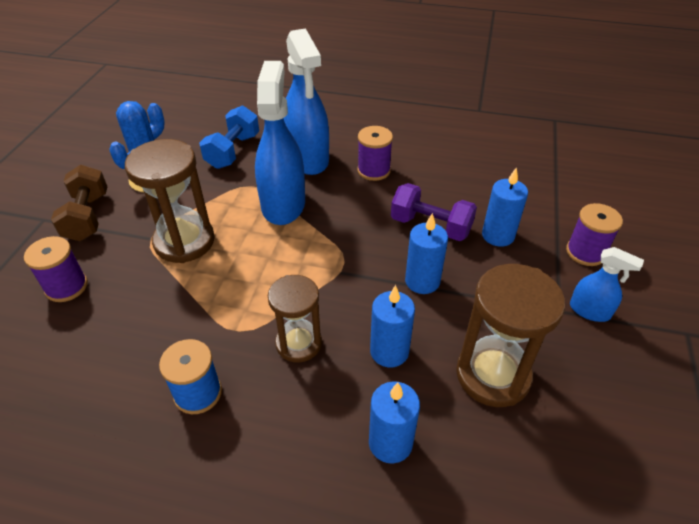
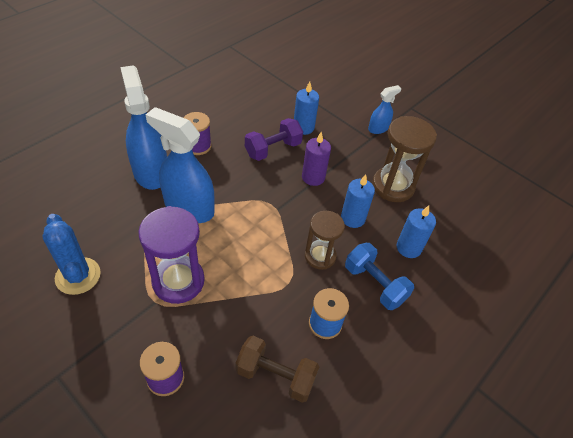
camera: 65 degrees left, 5 degrees up
brown dumbbell [51,165,108,241] -> brown dumbbell moved to [236,336,319,403]
brown hourglass [125,139,215,263] -> purple hourglass [138,206,205,304]
blue dumbbell [199,105,259,169] -> blue dumbbell moved to [345,243,414,310]
blue spray bottle [283,28,329,175] -> blue spray bottle turned 120 degrees counterclockwise [120,65,167,190]
blue candle [405,213,448,294] -> purple candle [302,132,331,186]
purple spool [566,203,623,266] -> none

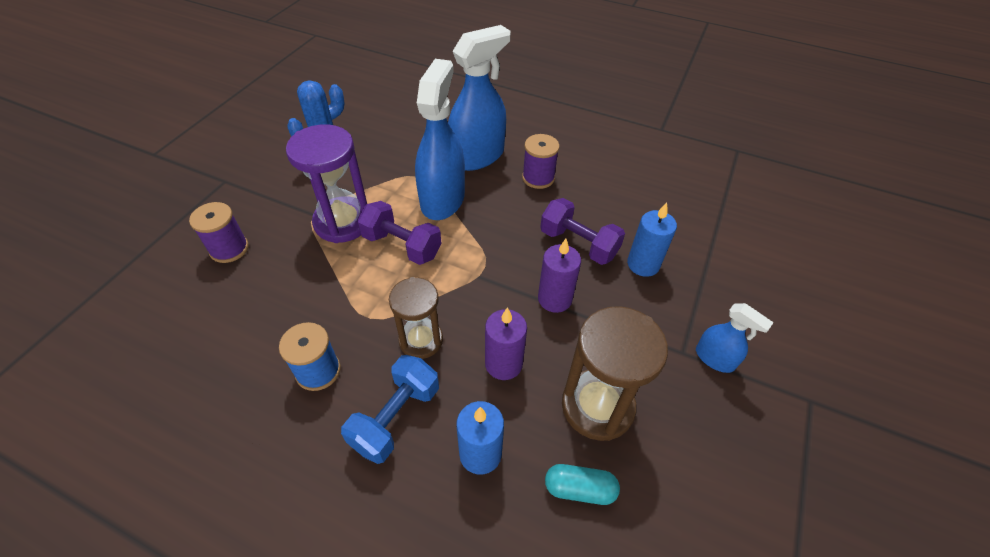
camera: 75 degrees right, 0 degrees up
brown dumbbell [236,336,319,403] -> none
blue candle [341,174,375,228] -> purple candle [485,307,527,380]
none -> purple dumbbell [357,201,442,265]
none -> turquoise capsule [545,464,620,505]

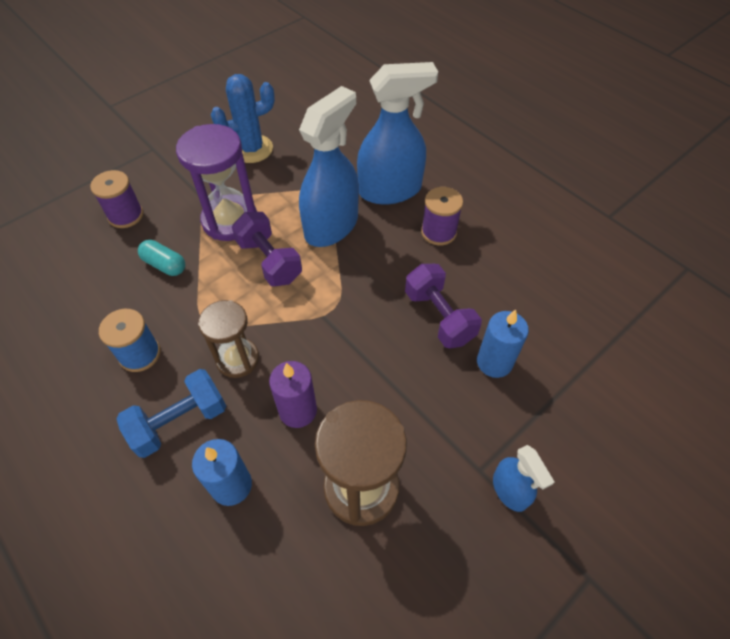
camera: 25 degrees right, 5 degrees up
purple candle [538,239,581,313] -> none
turquoise capsule [545,464,620,505] -> turquoise capsule moved to [138,240,185,276]

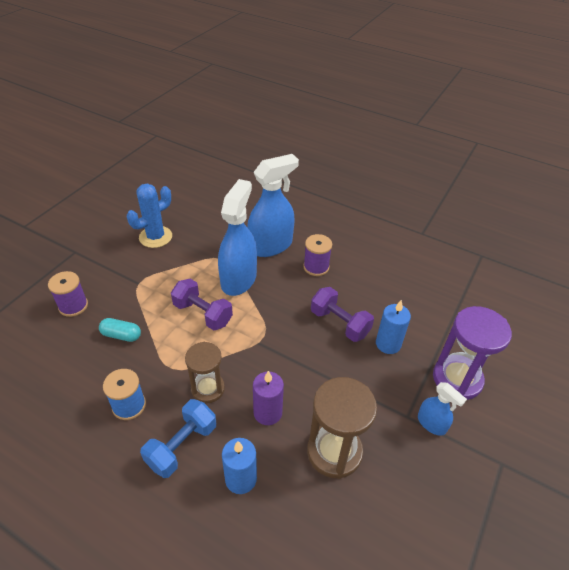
camera: 20 degrees left, 10 degrees down
purple hourglass [176,124,257,241] -> purple hourglass moved to [433,306,512,400]

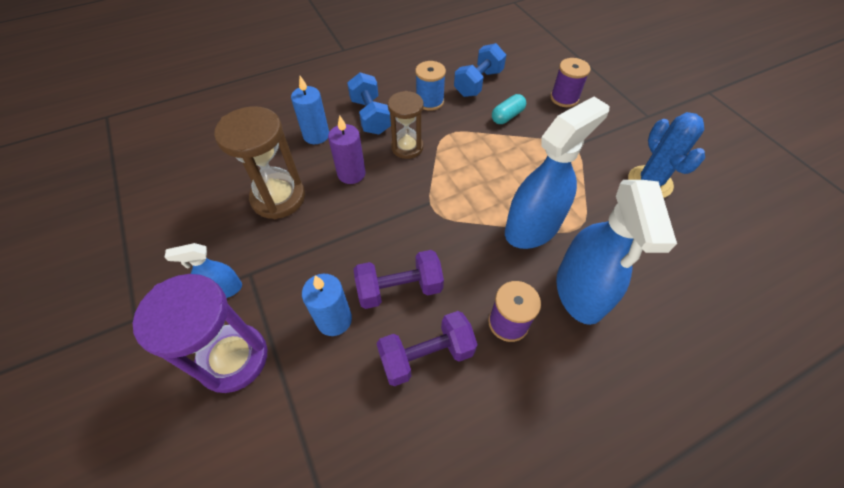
camera: 125 degrees right, 10 degrees up
purple dumbbell [171,279,233,330] -> purple dumbbell moved to [377,311,478,386]
blue spray bottle [218,179,257,296] -> blue spray bottle turned 90 degrees counterclockwise [505,97,609,249]
none -> blue dumbbell [454,43,506,97]

